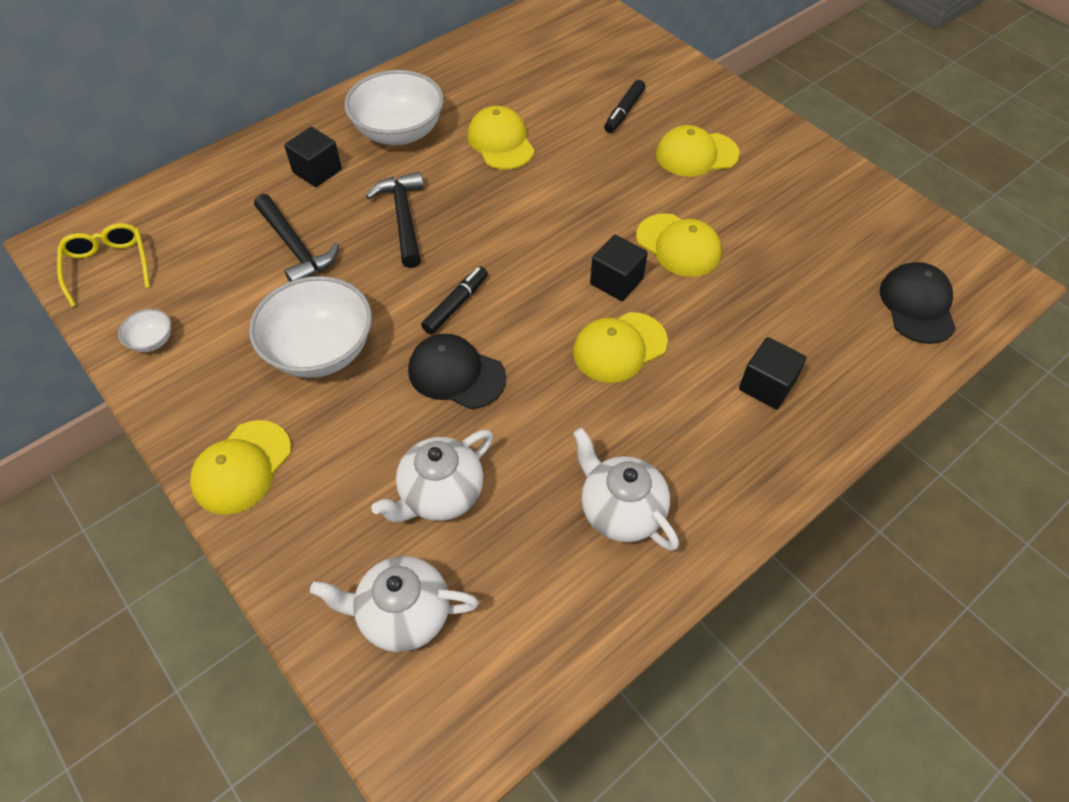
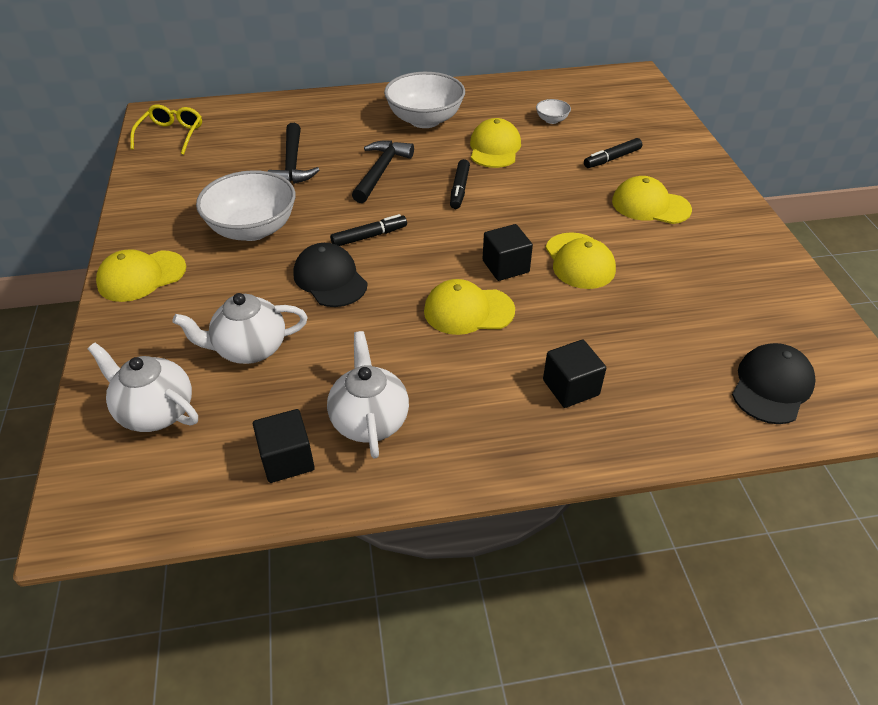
camera: 30 degrees right, 10 degrees down
white bowl [118,309,171,352] -> white bowl moved to [536,99,571,124]
black cube [284,127,342,187] -> black cube moved to [253,409,315,483]
none -> black marker [450,159,470,209]

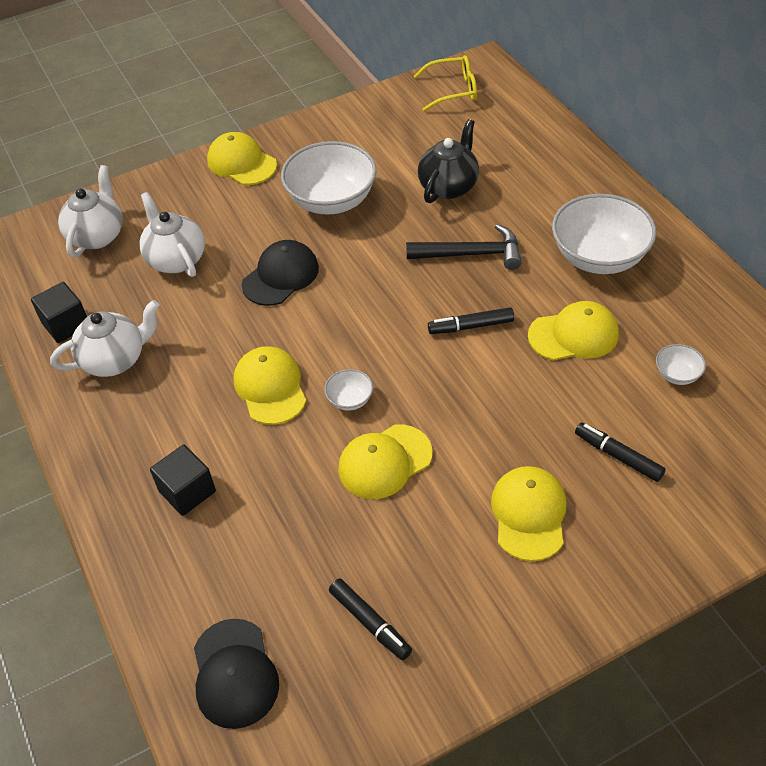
camera: 75 degrees right, 5 degrees up
black hammer [268,123,319,184] -> black teapot [418,119,479,203]
black marker [330,214,407,246] -> black marker moved to [329,579,412,660]
black cube [483,224,533,281] -> white bowl [324,369,373,411]
black cap [732,343,816,424] -> black cap turned 60 degrees clockwise [194,619,279,729]

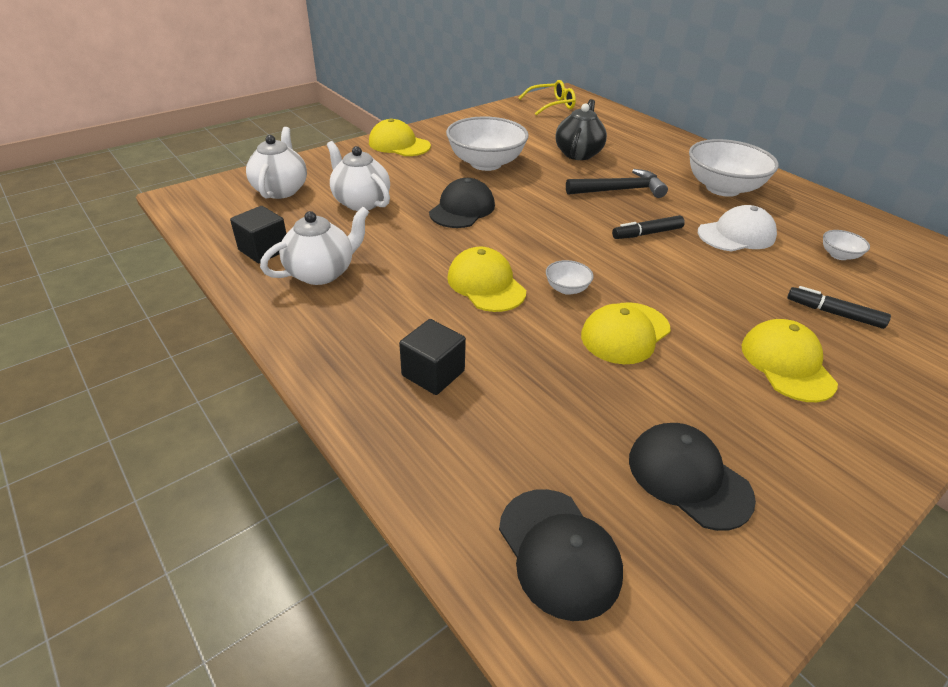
camera: 15 degrees left, 10 degrees down
black marker [329,579,412,660] -> black cap [629,423,756,531]
yellow cap [528,301,619,360] -> white cap [698,205,777,252]

